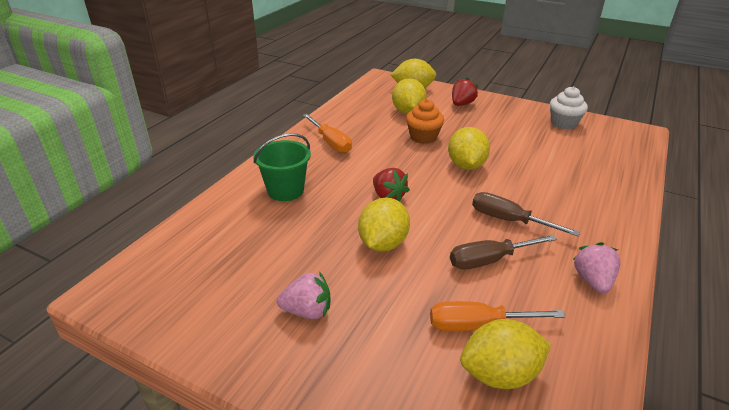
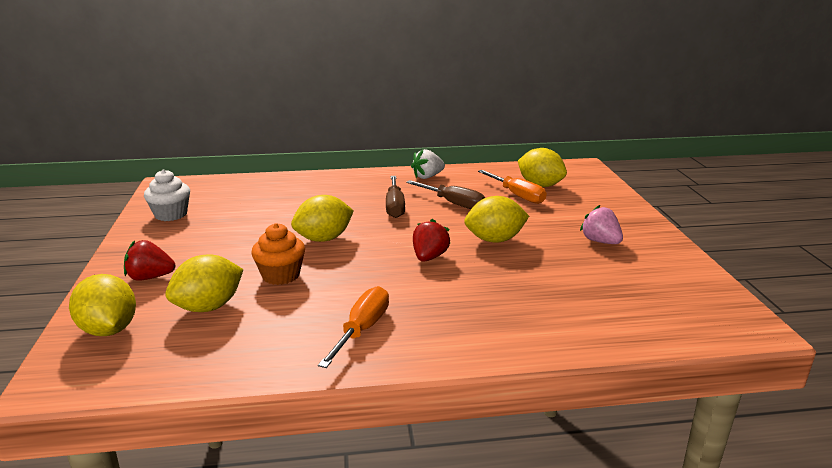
camera: 125 degrees left, 10 degrees down
green bucket [253,133,311,201] -> none
pink strawberry [573,242,621,294] -> white strawberry [411,149,445,179]

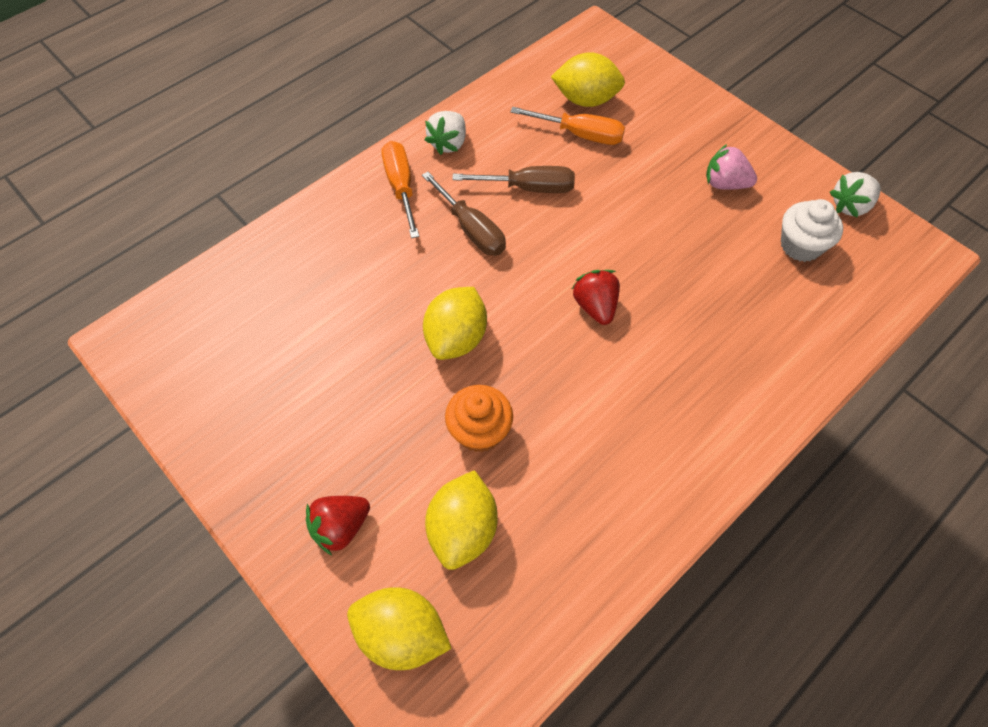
camera: 35 degrees left, 35 degrees up
white cupcake [144,169,190,221] -> white cupcake moved to [781,199,843,262]
orange screwdriver [318,286,389,368] -> orange screwdriver moved to [382,141,419,238]
yellow lemon [464,196,529,243] -> none
none -> white strawberry [830,172,881,218]

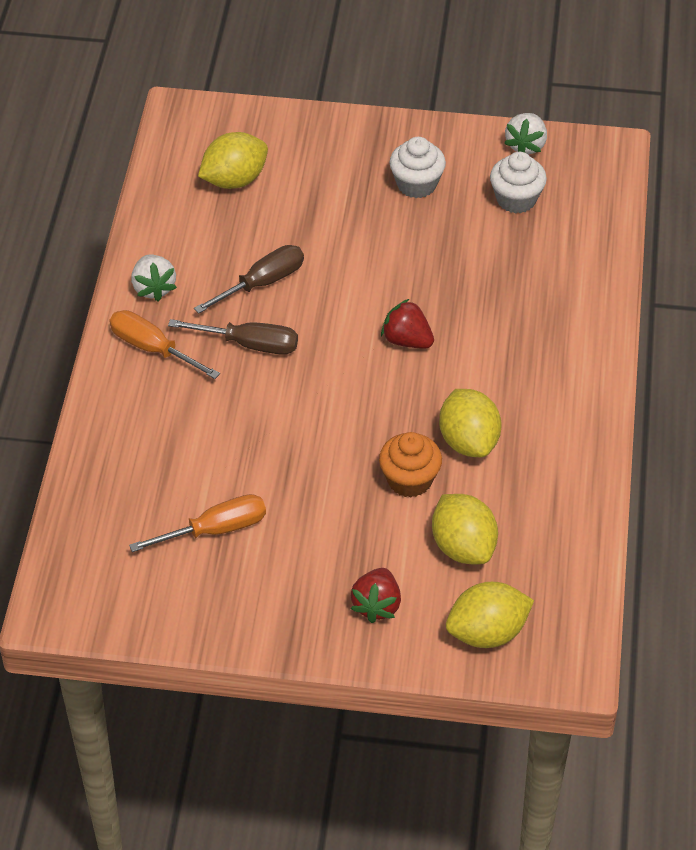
camera: 40 degrees left, 10 degrees down
yellow lemon [423,287,487,360] -> yellow lemon moved to [439,389,501,457]
orange screwdriver [510,107,625,145] -> orange screwdriver moved to [129,494,266,552]
pink strawberry [706,144,757,190] -> white cupcake [389,137,446,198]

